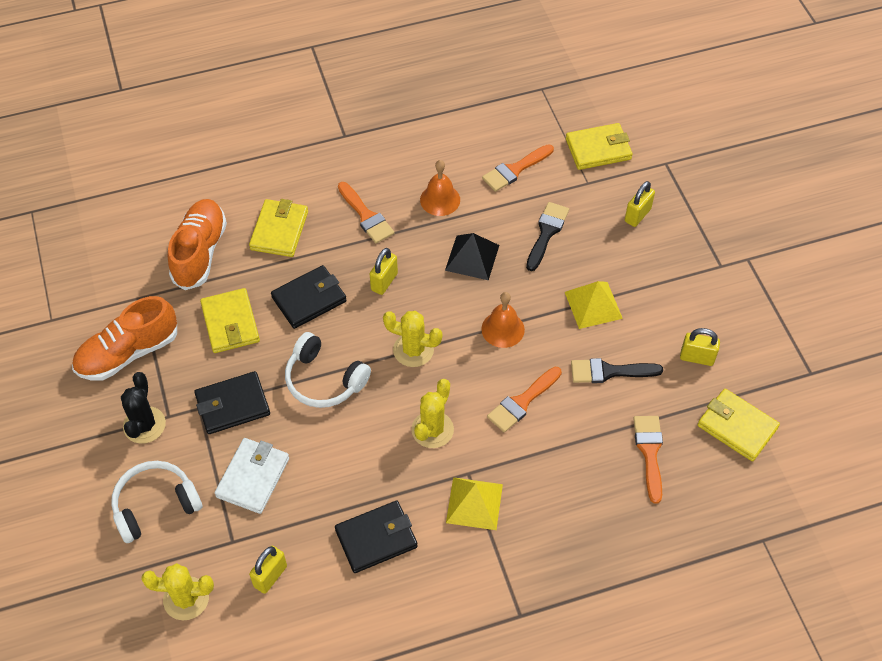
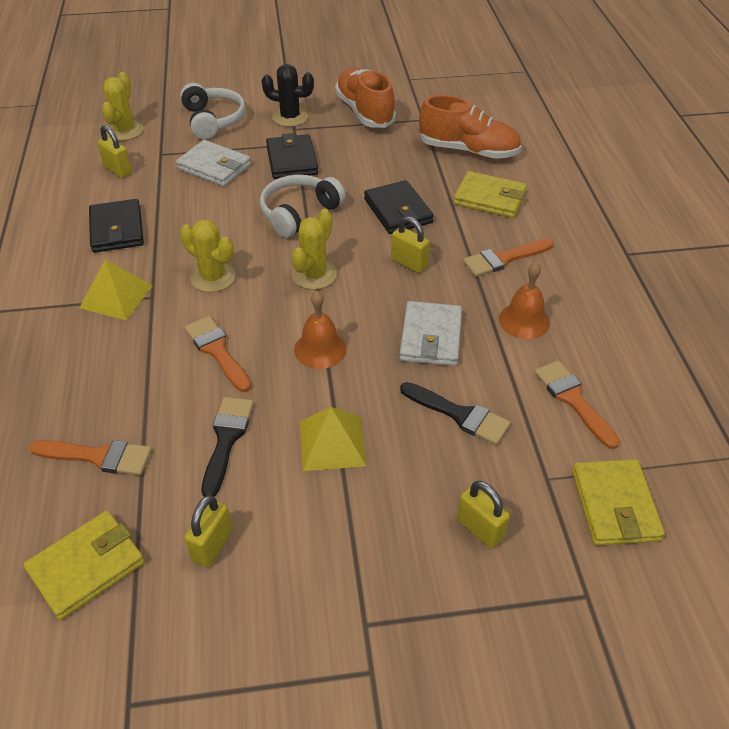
camera: 100 degrees right, 10 degrees down
yellow wallet [200,288,260,353] -> none
black pyramid [445,233,499,280] -> white wallet [399,301,462,366]

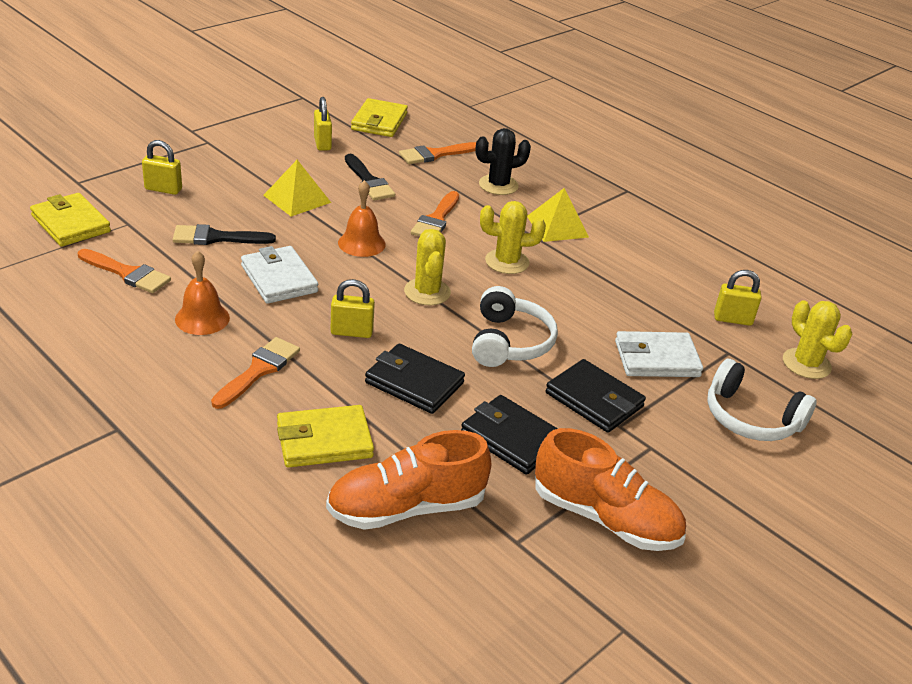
camera: 140 degrees right, 10 degrees down
black wallet [89,199,144,253] -> black wallet moved to [461,395,558,475]
orange brush [184,316,251,392] -> orange brush turned 90 degrees clockwise [411,191,459,237]
black cactus [262,64,314,127] -> black cactus moved to [476,128,531,195]

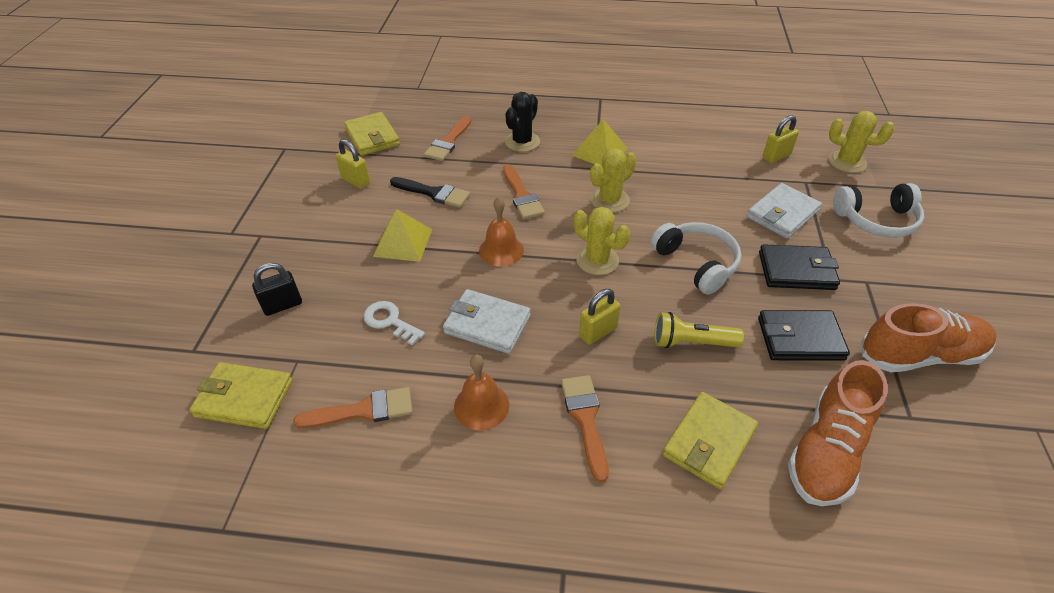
camera: 35 degrees left, 10 degrees up
yellow padlock [142,140,182,195] -> black padlock [252,263,302,316]
black brush [173,224,276,245] -> white key [363,301,425,346]
black wallet [365,344,465,414] -> yellow flashlight [655,312,744,348]

